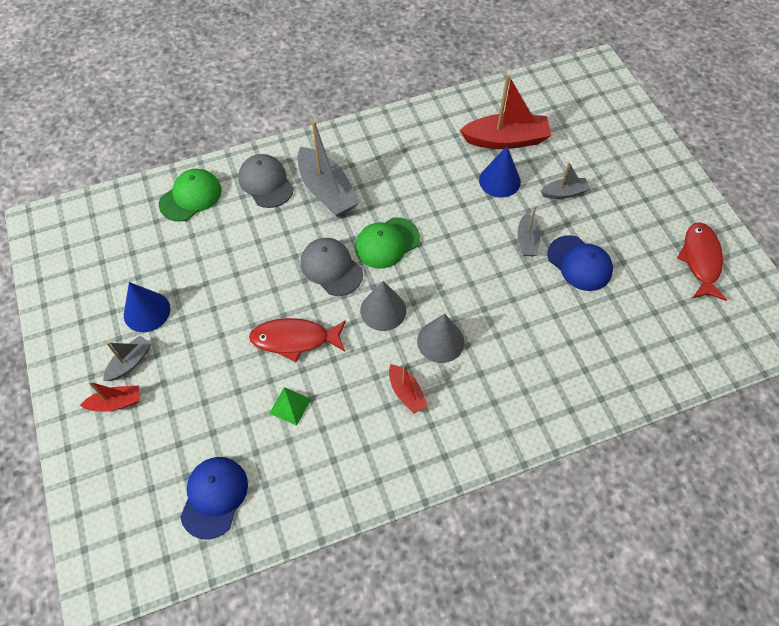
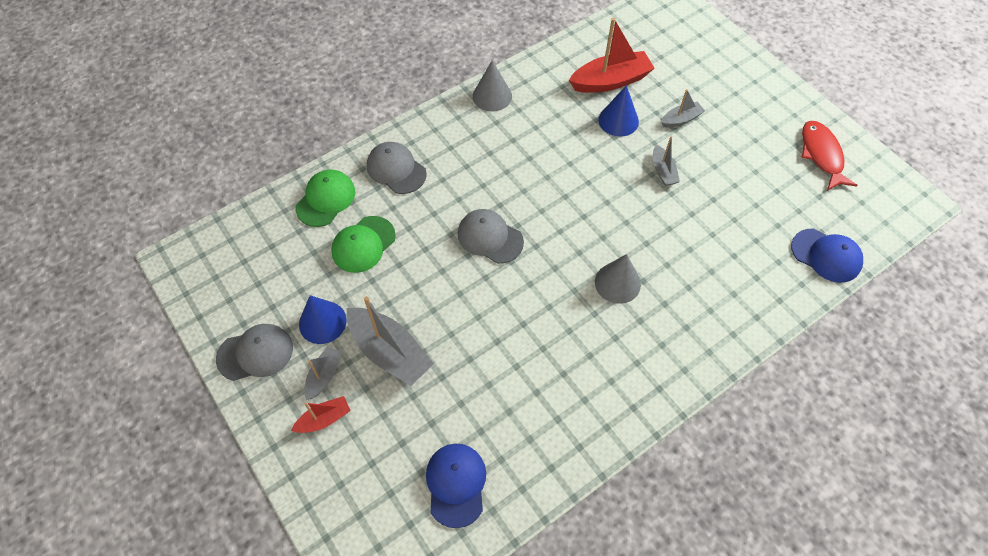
camera: 15 degrees left, 0 degrees up
red fish [249,318,346,362] -> none
green pyramid [269,387,311,426] -> none
grey boat [297,121,360,217] -> grey boat moved to [347,297,434,386]
green cap [355,217,420,269] -> green cap moved to [331,216,396,273]
grey cone [360,281,406,331] -> grey cone moved to [473,60,512,111]
red boat [389,364,428,414] -> none
blue cap [547,235,613,291] -> blue cap moved to [791,229,863,283]
none -> grey cap [216,324,293,381]

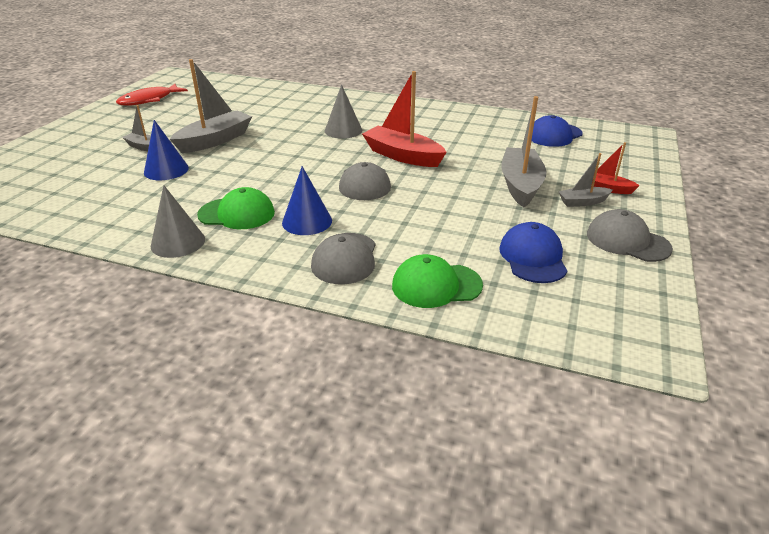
camera: 125 degrees left, 25 degrees down
blue cone [299,295,347,344] -> blue cone moved to [282,166,332,235]
green cap [331,216,396,273] -> green cap moved to [197,187,275,229]
red boat [569,18,655,93] -> red boat moved to [362,71,447,167]
grey boat [653,136,680,186] -> grey boat [170,59,252,153], size x1.88
blue cap [791,229,863,283] -> blue cap moved to [499,222,567,283]

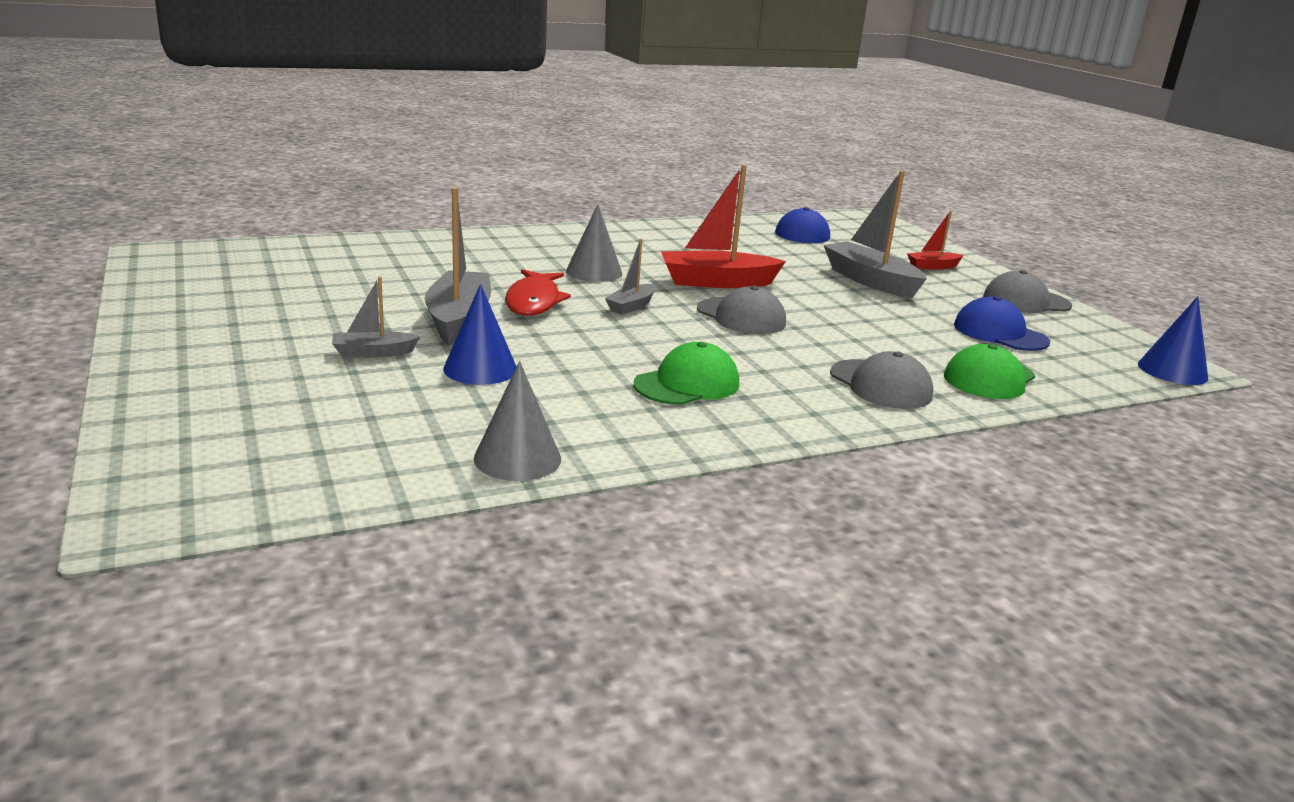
camera: 45 degrees left, 10 degrees down
red fish [116,84,188,106] -> red fish moved to [505,269,571,316]
grey cone [151,185,205,258] -> grey cone moved to [474,361,561,481]
blue cone [282,166,332,235] -> blue cone moved to [1138,296,1208,385]
grey boat [559,153,613,207] -> grey boat moved to [605,239,656,315]

